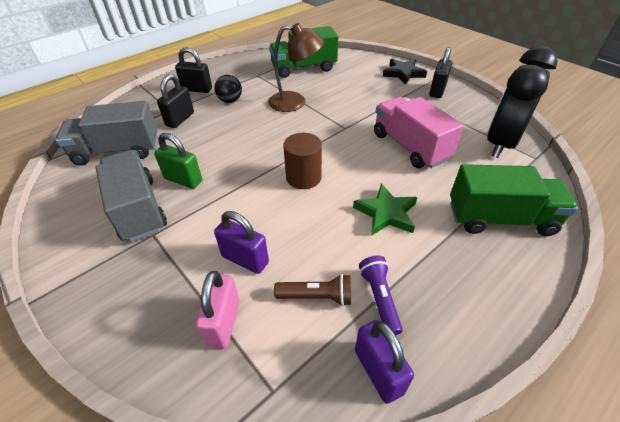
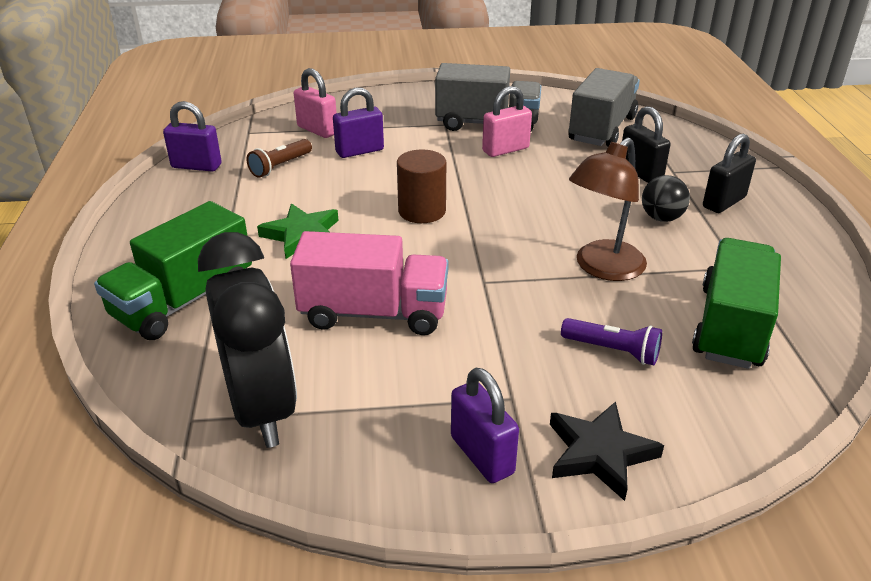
camera: 125 degrees right, 10 degrees down
green padlock [154,133,202,189] -> pink padlock [482,86,532,157]
purple flashlight [359,256,403,335] -> purple flashlight moved to [561,318,662,365]
black padlock [429,47,452,98] -> purple padlock [451,368,519,483]

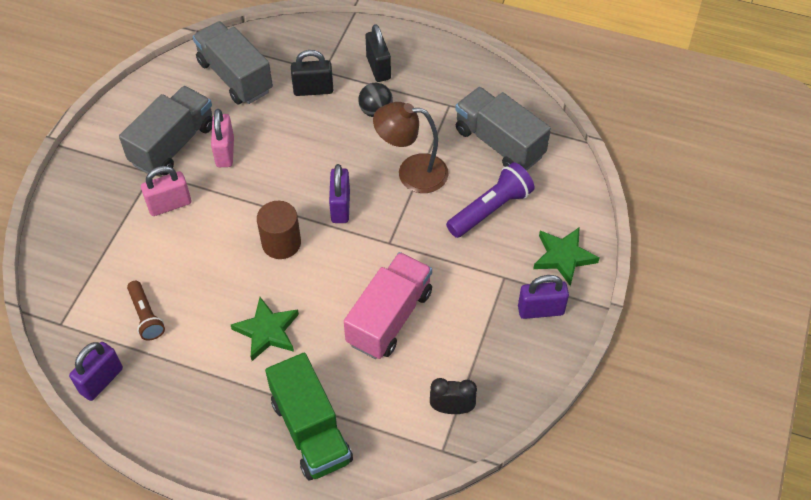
camera: 65 degrees left, 20 degrees up
black clock [198,232,297,448] -> black clock [430,378,477,414], size x0.47
pink padlock [294,68,337,138] -> pink padlock moved to [141,166,191,216]
purple padlock [333,88,384,158] -> purple padlock moved to [329,164,350,223]
black star [550,402,664,501] -> green star [533,227,599,286]
purple flashlight [561,318,662,365] -> purple flashlight [446,162,535,238], size x1.53
brown lamp [569,138,647,281] -> brown lamp turned 120 degrees clockwise [373,102,448,193]
green truck [692,238,781,369] -> grey truck [455,87,551,171]

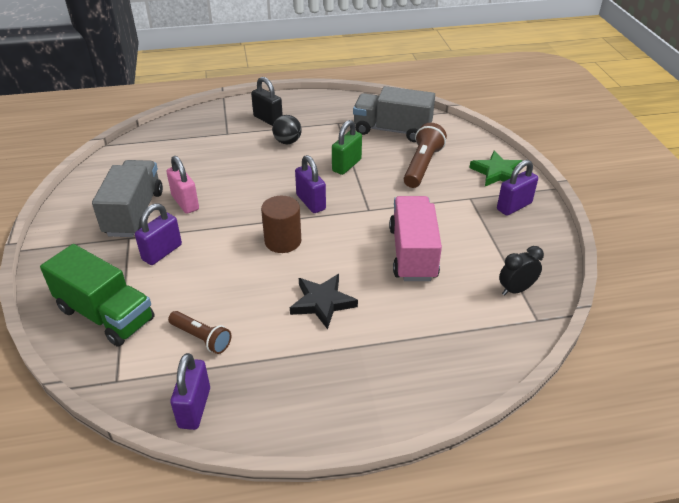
camera: 30 degrees left, 15 degrees down
pink padlock [141,166,191,216] -> purple padlock [135,203,182,265]
grey truck [193,21,273,104] -> none
green star [231,297,299,361] -> black star [290,274,358,329]
green truck [265,353,353,481] -> green truck moved to [40,244,154,346]
black padlock [291,50,333,96] -> none
brown lamp [373,102,448,193] -> green padlock [332,120,362,175]
purple flashlight [446,162,535,238] -> brown flashlight [404,123,447,188]

